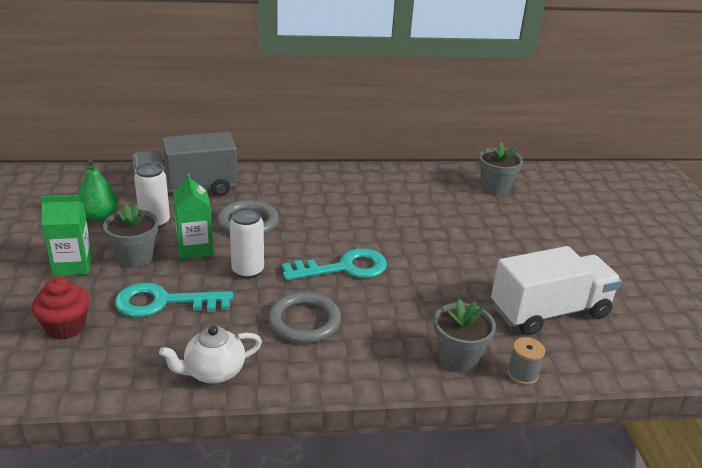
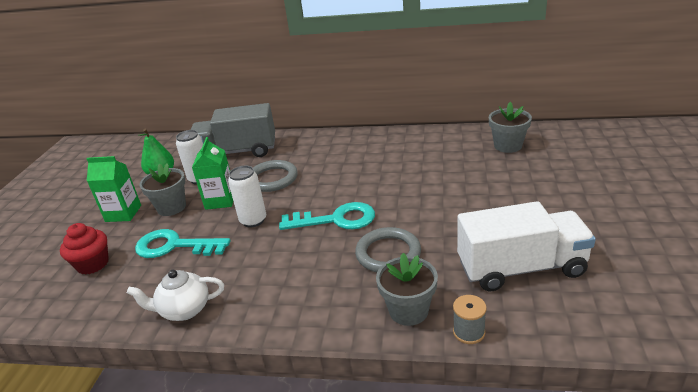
camera: 20 degrees right, 0 degrees up
grey ring [268,292,341,344] -> grey ring moved to [355,227,421,272]

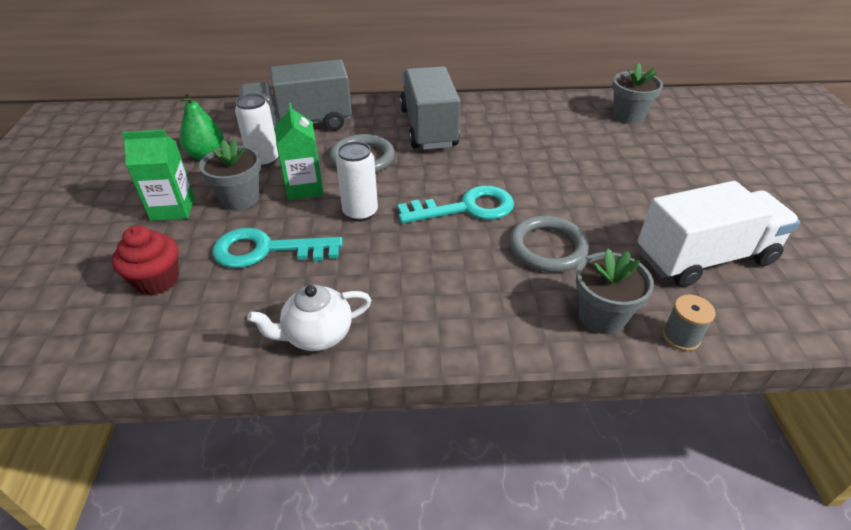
camera: 15 degrees left, 10 degrees up
none -> grey truck [400,66,460,150]

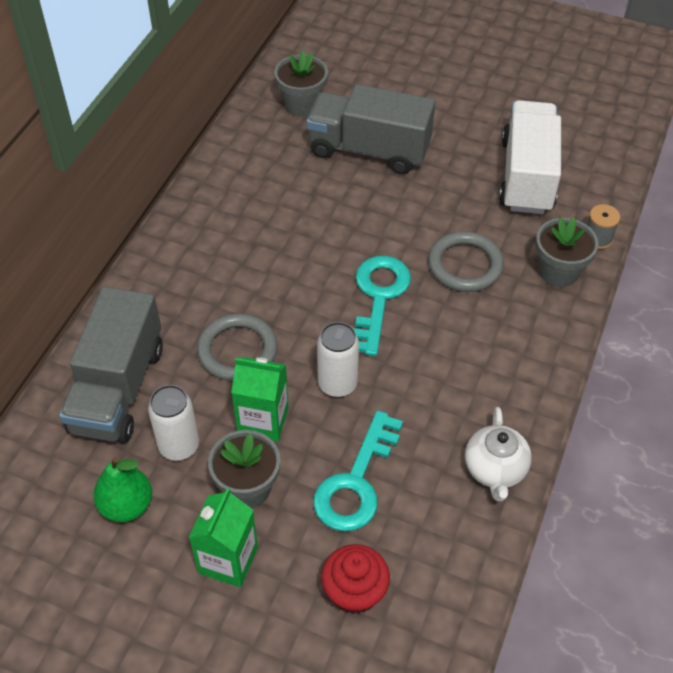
camera: 65 degrees left, 10 degrees up
grey truck [400,66,460,150] -> grey truck moved to [306,84,435,174]

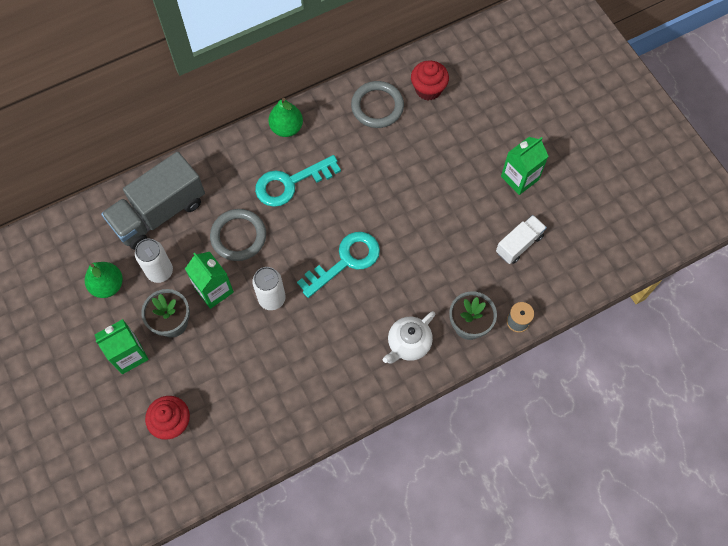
camera: 40 degrees right, 15 degrees up
grey flower pot [274,50,328,116] -> red cupcake [411,60,449,100]
grey truck [306,84,435,174] -> none
turquoise key [313,410,403,532] -> turquoise key moved to [255,155,341,207]
grey ring [428,231,504,292] -> grey ring moved to [351,81,404,128]
white teapot [465,407,532,502] -> white teapot moved to [383,311,435,364]
white truck [499,100,561,214] -> white truck [496,215,547,264], size x0.53
none -> green pear [268,98,303,137]
none -> green carton [501,137,549,195]

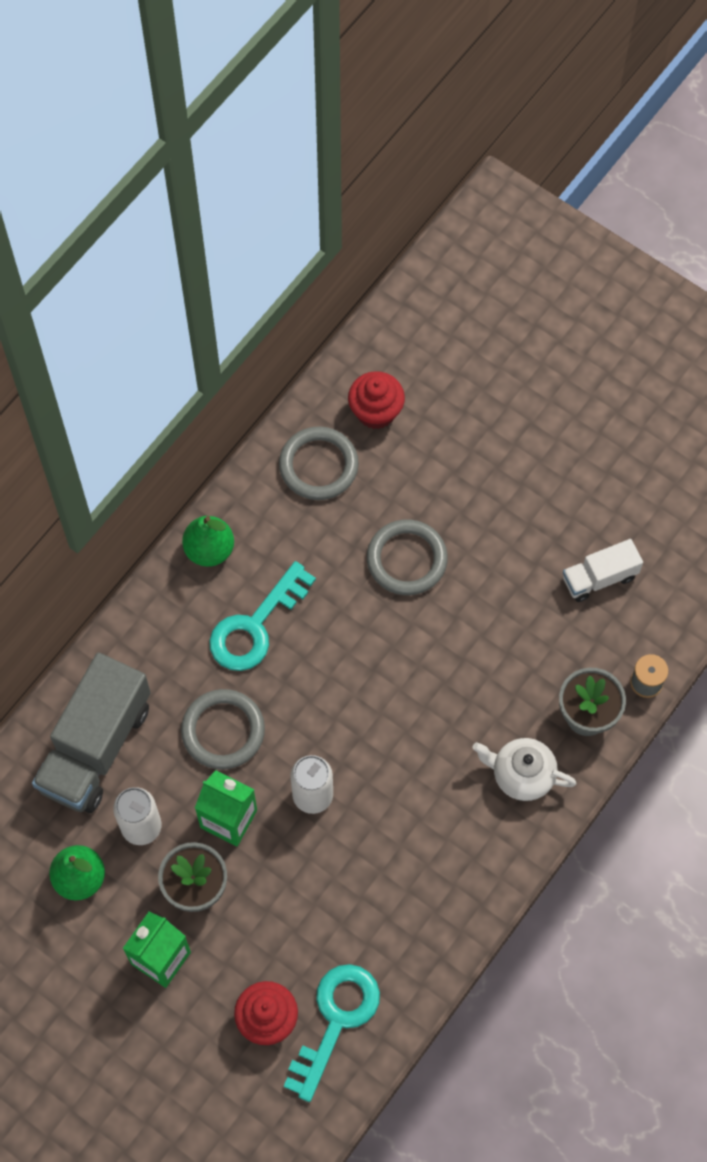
camera: 25 degrees left, 0 degrees up
turquoise key [297,232,380,298] -> turquoise key moved to [284,964,380,1102]
white teapot [383,311,435,364] -> white teapot turned 90 degrees clockwise [473,738,576,801]
white truck [496,215,547,264] -> white truck turned 135 degrees counterclockwise [563,539,643,602]
green carton [501,137,549,195] -> none
none -> grey ring [367,519,448,595]

